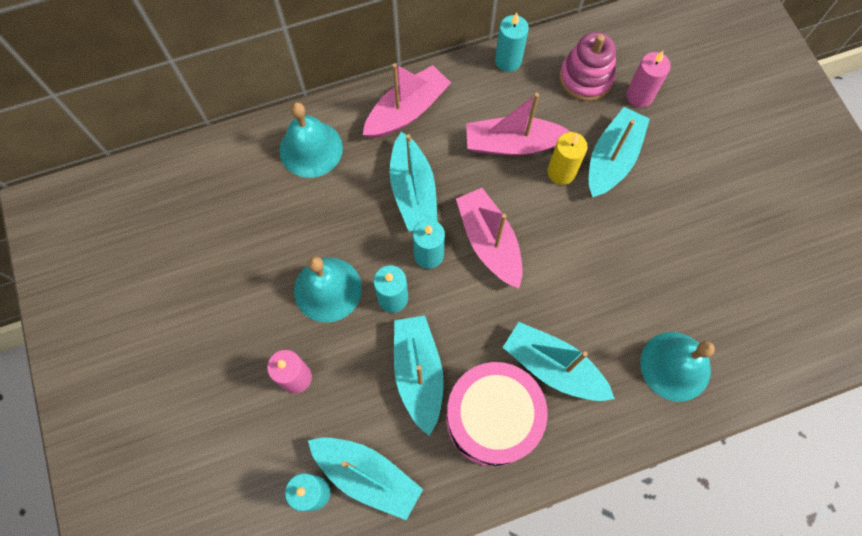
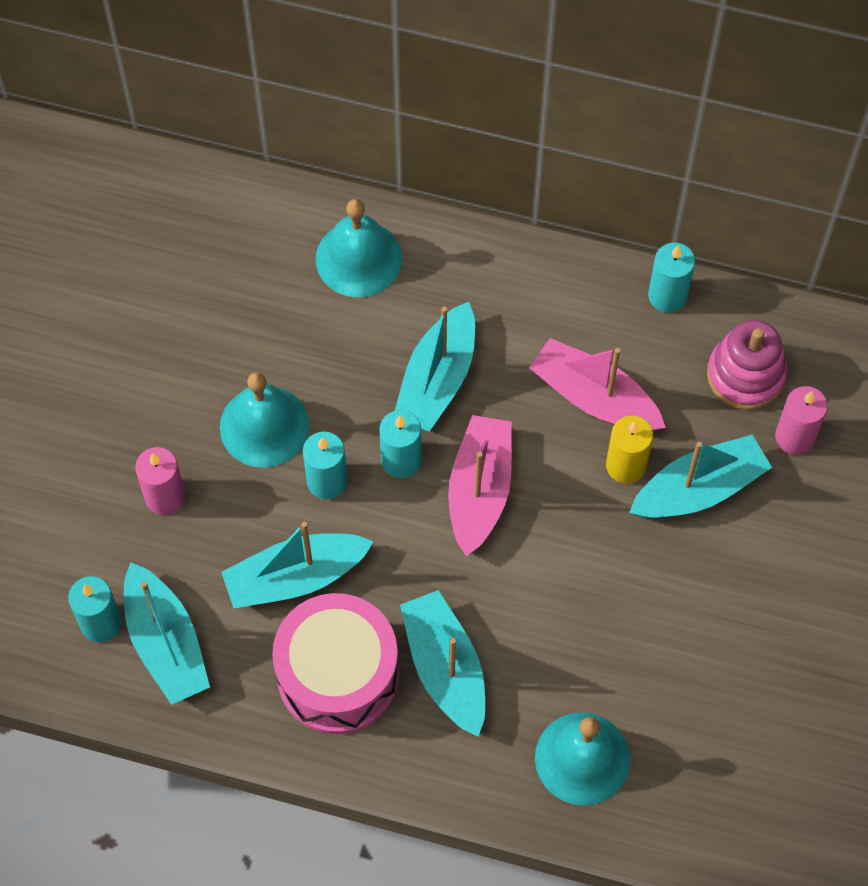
camera: 35 degrees right, 5 degrees down
pink boat [363,63,451,138] -> none
turquoise boat [394,316,444,436] -> turquoise boat turned 135 degrees counterclockwise [221,522,374,608]

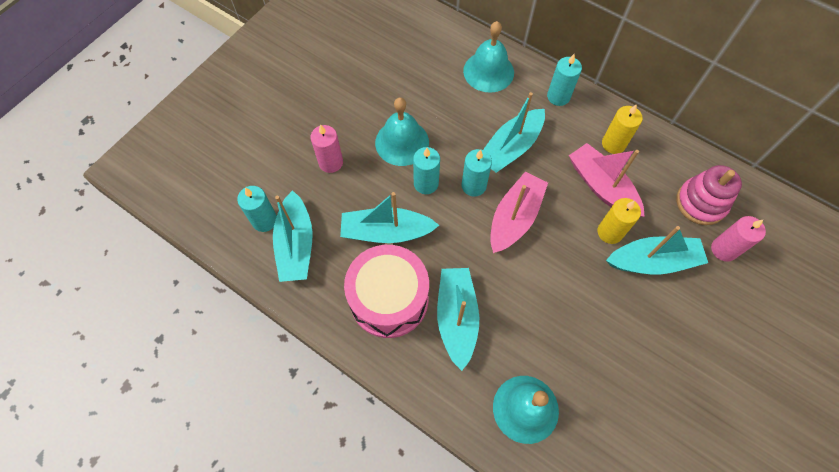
camera: 20 degrees right, 0 degrees up
turquoise candle [648,243,695,313] -> turquoise candle moved to [547,54,582,106]
none -> yellow candle [602,104,643,154]

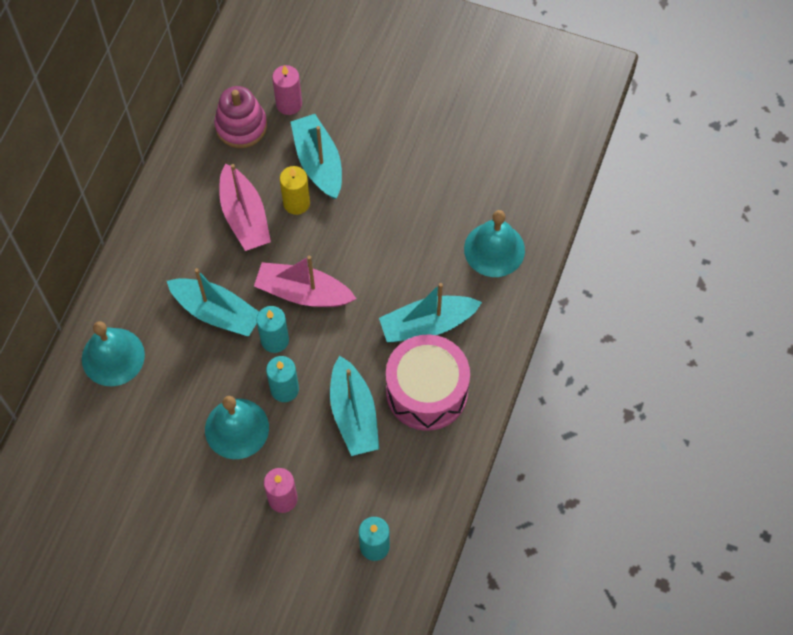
camera: 105 degrees left, 0 degrees up
turquoise boat [273,190,313,282] -> none
turquoise candle [547,54,582,106] -> none
pink boat [569,143,645,217] -> pink boat turned 60 degrees counterclockwise [219,163,271,251]
yellow candle [602,104,643,154] -> none

